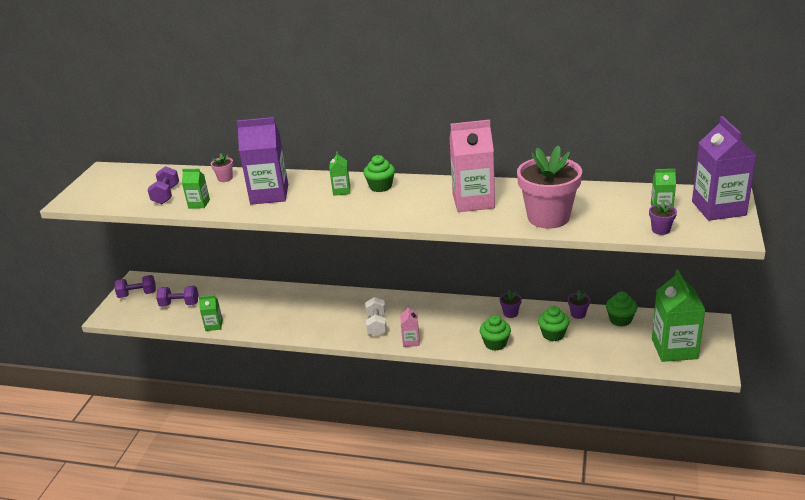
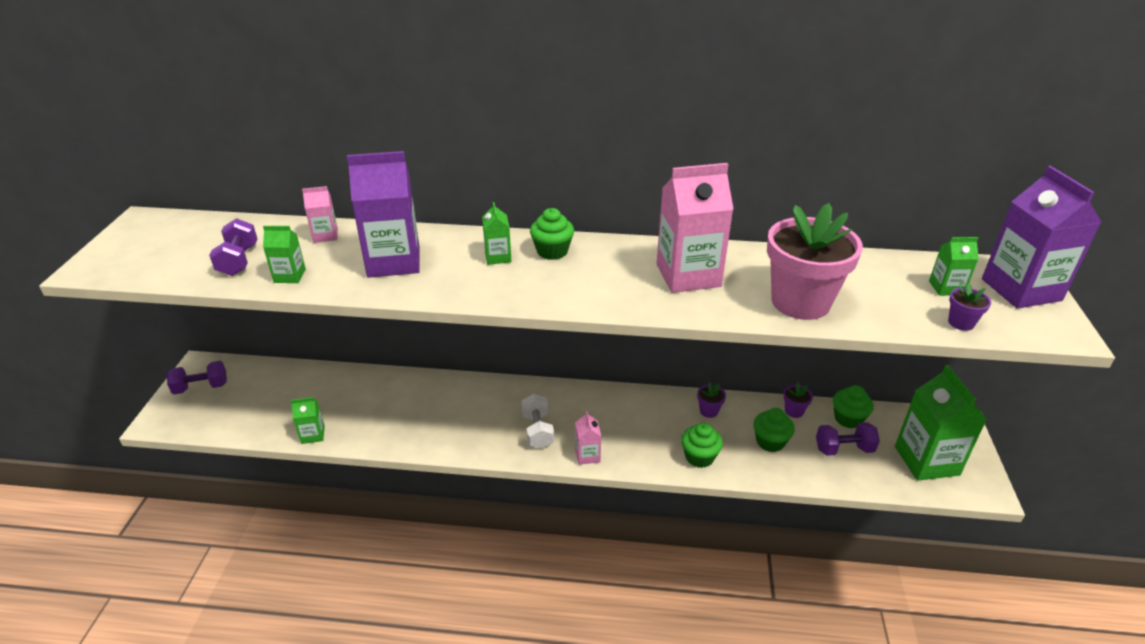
camera: 10 degrees left, 5 degrees up
purple dumbbell [156,286,199,307] -> purple dumbbell moved to [816,422,880,456]
pink flower pot [211,153,233,182] -> pink carton [302,186,338,243]

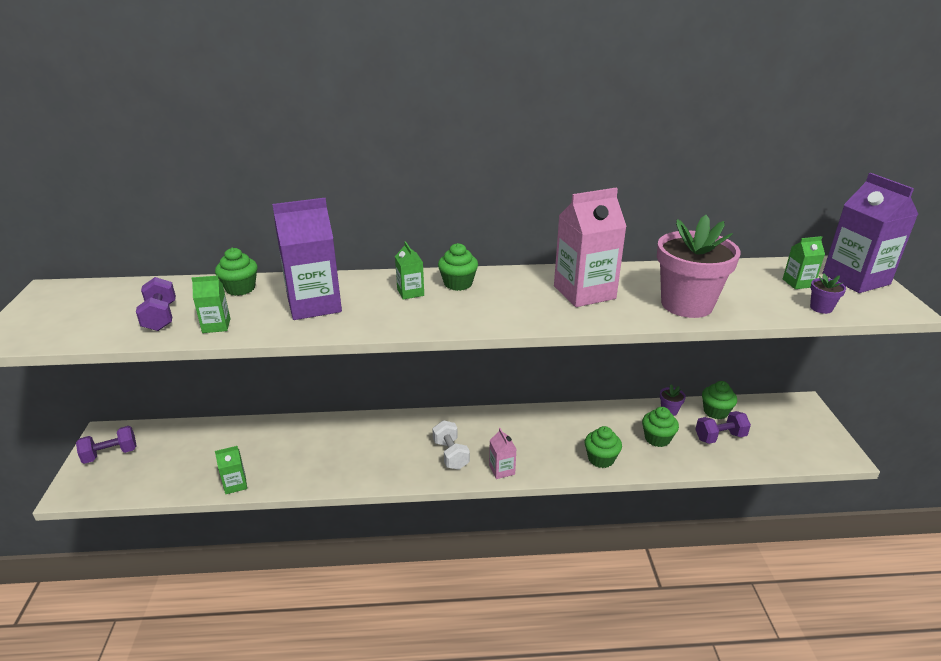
camera: 10 degrees left, 5 degrees down
pink carton [302,186,338,243] -> green cupcake [215,248,258,296]
purple flower pot [697,382,726,418] -> none
green carton [895,365,987,481] -> none

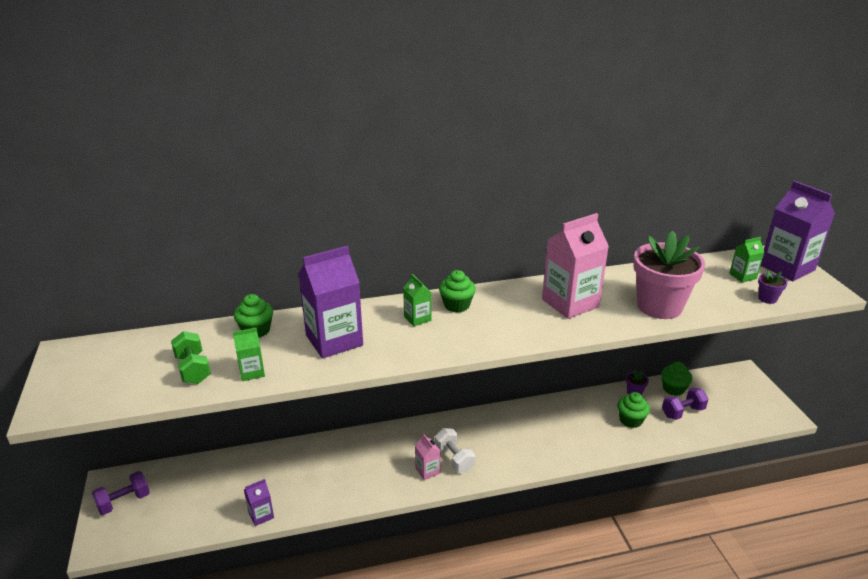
camera: 10 degrees left, 0 degrees up
purple dumbbell [136,277,176,331] -> green dumbbell [171,331,211,384]
green carton [215,446,247,494] -> purple carton [244,479,274,526]
pink carton [489,428,516,479] -> pink carton moved to [415,433,441,480]
green cupcake [585,426,622,468] -> none

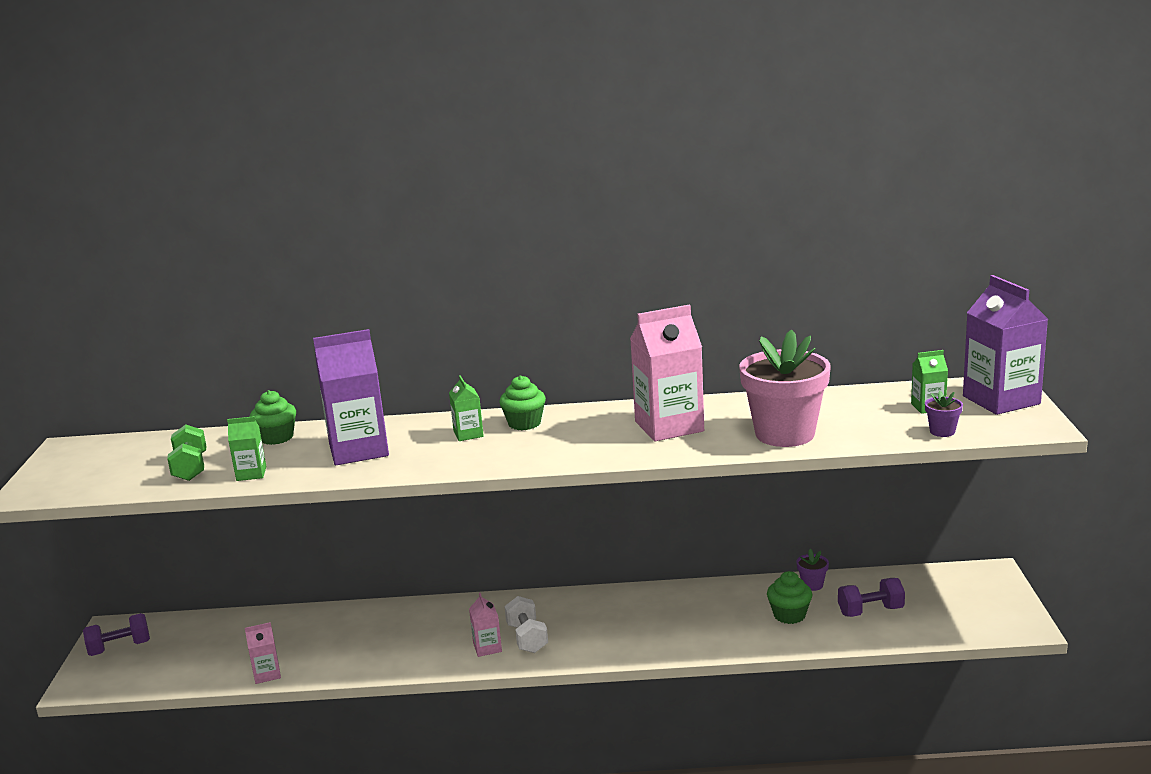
camera: 15 degrees right, 10 degrees down
purple carton [244,479,274,526] -> pink carton [245,622,281,684]
green cupcake [661,362,692,396] -> none

